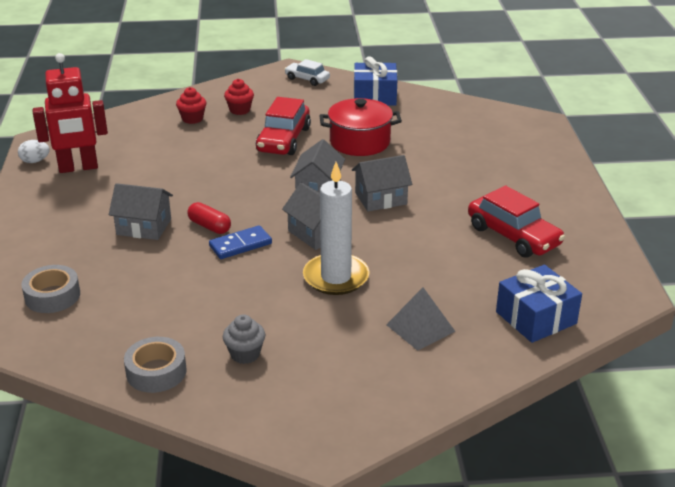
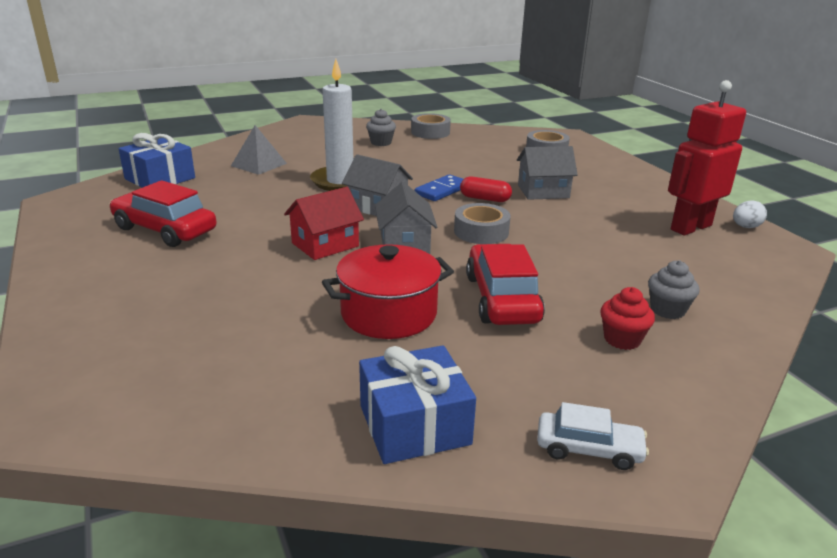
camera: 160 degrees right, 5 degrees down
red cupcake [176,87,206,124] -> grey cupcake [648,260,700,319]
grey house [352,155,412,211] -> red house [284,187,364,260]
none -> grey tape [454,203,511,244]

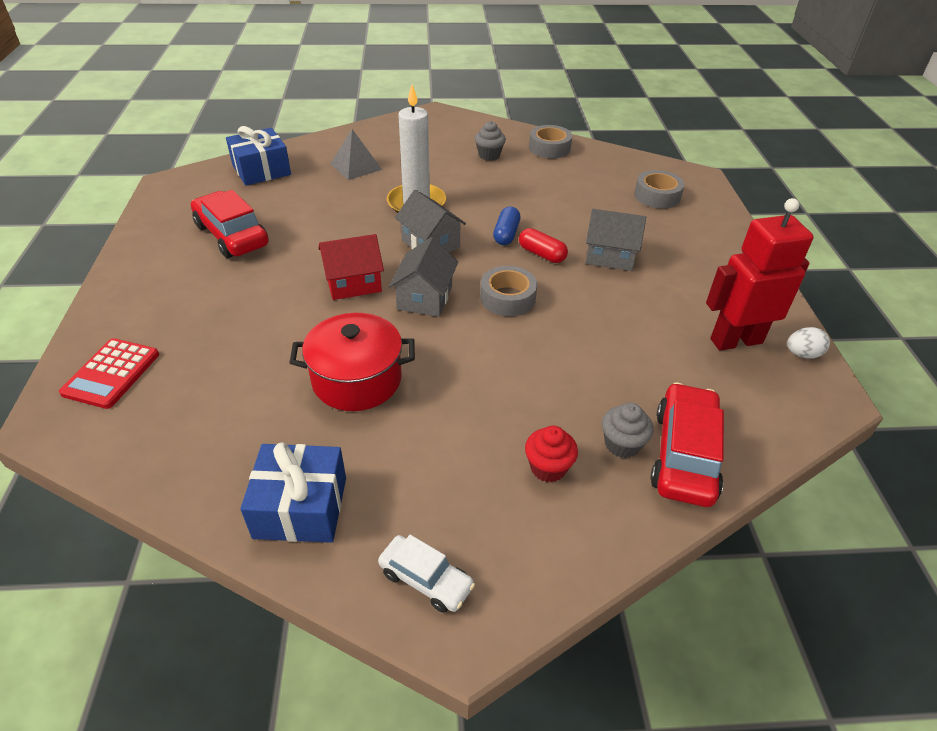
camera: 20 degrees right, 15 degrees up
blue domino [415,174,463,201] -> blue capsule [493,207,520,245]
red car [466,244,545,325] -> red car moved to [650,382,724,507]
none -> red calculator [59,338,159,409]

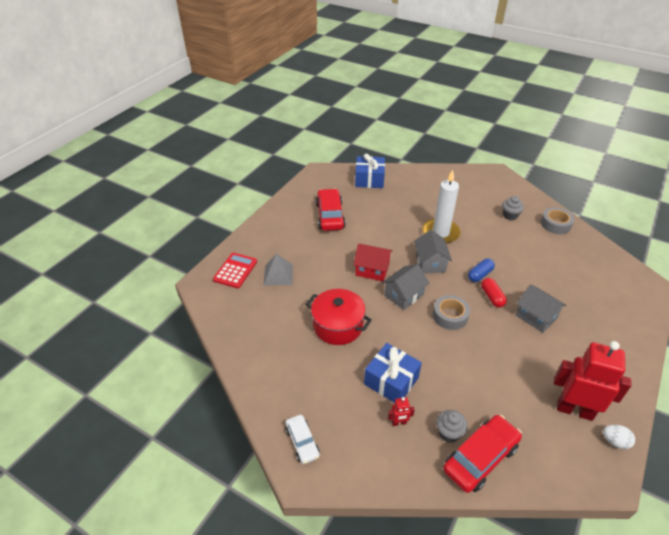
camera: 35 degrees right, 0 degrees up
red calculator [59,338,159,409] -> red calculator turned 150 degrees clockwise [213,253,257,288]
blue gift [240,443,346,543] -> blue gift moved to [364,343,422,403]
grey pyramid [331,129,382,180] -> grey pyramid moved to [264,253,293,285]
red cupcake [525,426,578,483] -> red robot [388,397,415,426]
grey tape [634,170,685,209] -> none

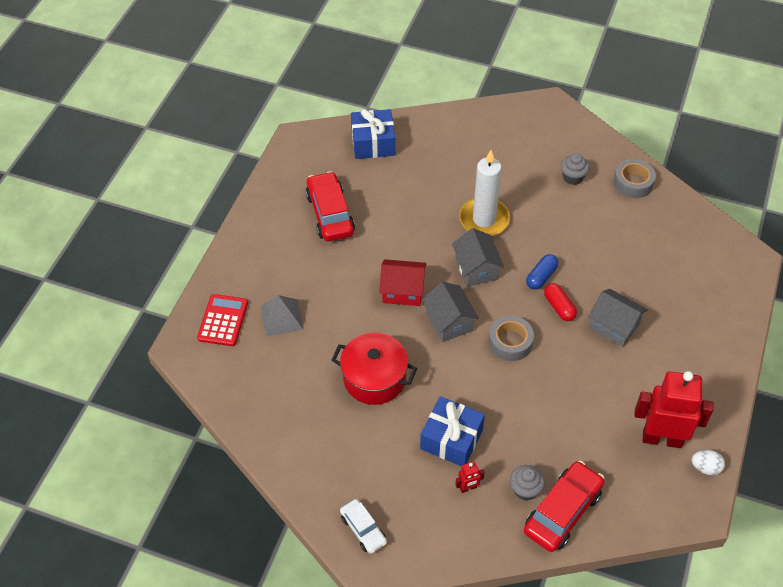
camera: 10 degrees left, 10 degrees up
grey house [382,264,430,310] -> grey house turned 60 degrees counterclockwise [422,282,479,342]

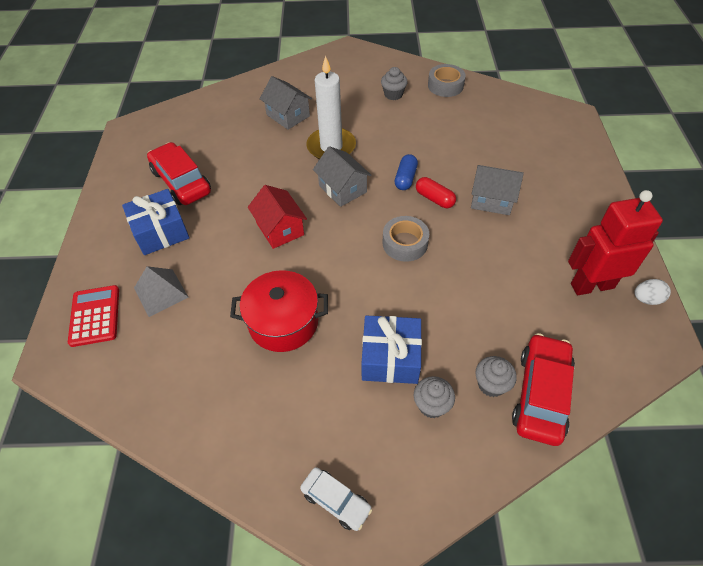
camera: 20 degrees left, 0 degrees up
blue gift [351,109,395,159] -> blue gift moved to [122,189,190,255]
red house [379,259,426,306] -> red house turned 75 degrees clockwise [248,185,307,249]
grey house [422,282,479,342] -> grey house moved to [260,76,312,130]
red robot [455,461,485,493] -> grey cupcake [414,376,455,418]

